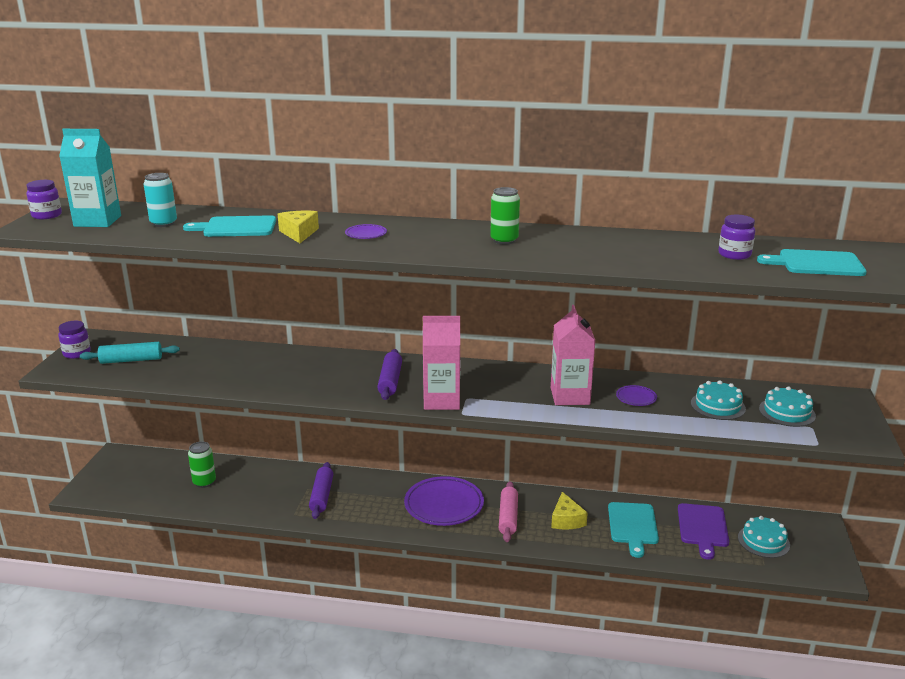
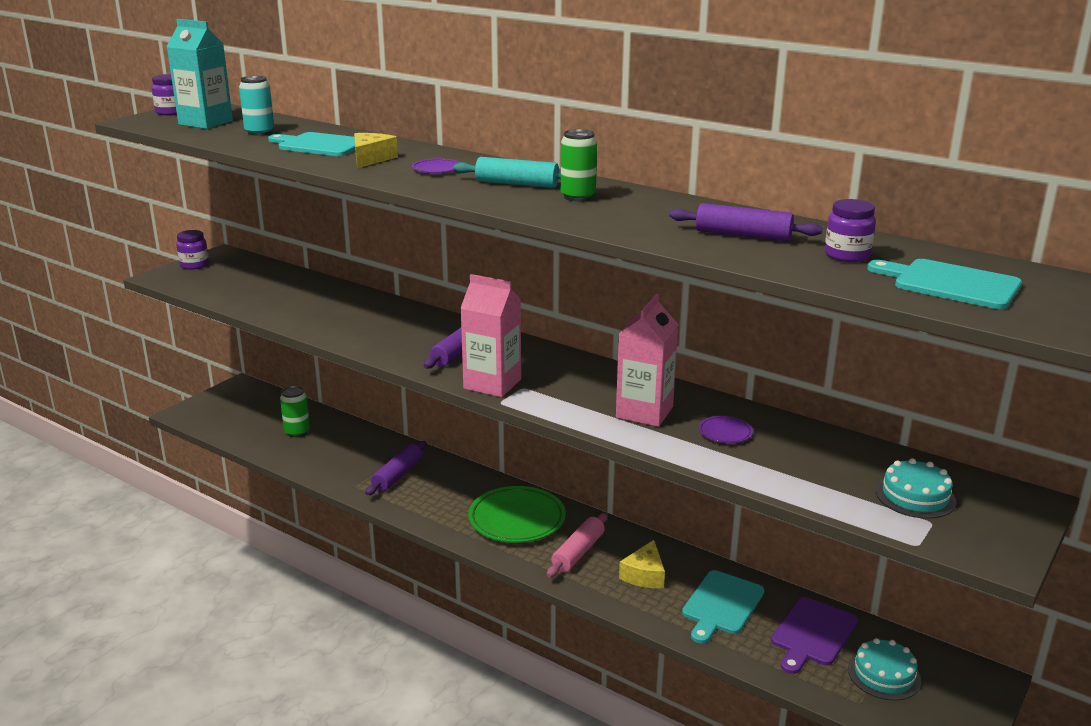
camera: 25 degrees right, 0 degrees up
turquoise rolling pin [80,342,180,364] -> turquoise rolling pin moved to [454,157,561,188]
purple plate [404,476,484,526] -> green plate [468,486,566,543]
turquoise cake [691,380,746,420] -> none
none -> purple rolling pin [670,203,822,241]

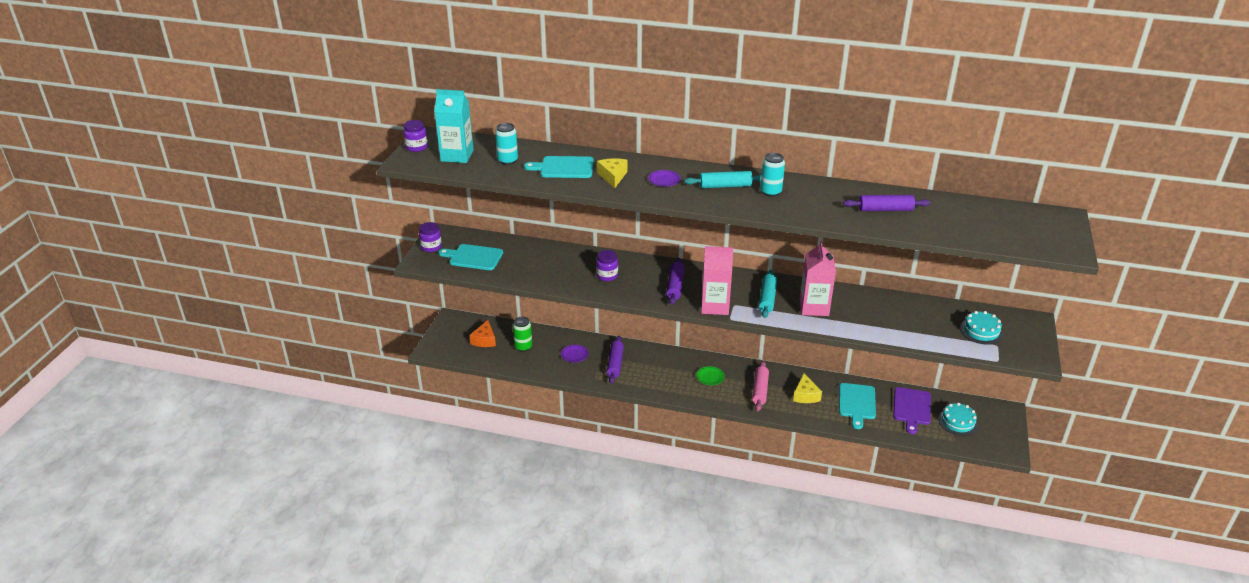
camera: 20 degrees left, 10 degrees up
green plate [468,486,566,543] -> green plate [696,366,725,385], size x0.46
green can [560,129,597,201] -> turquoise can [760,153,785,197]
purple plate [698,416,753,443] -> purple plate moved to [561,345,588,363]
purple jar [825,199,876,262] -> purple jar moved to [596,250,618,281]
turquoise cutting board [867,259,1022,309] -> turquoise cutting board moved to [438,244,503,270]
none -> orange cheese [469,320,496,347]
none -> turquoise rolling pin [759,270,777,318]

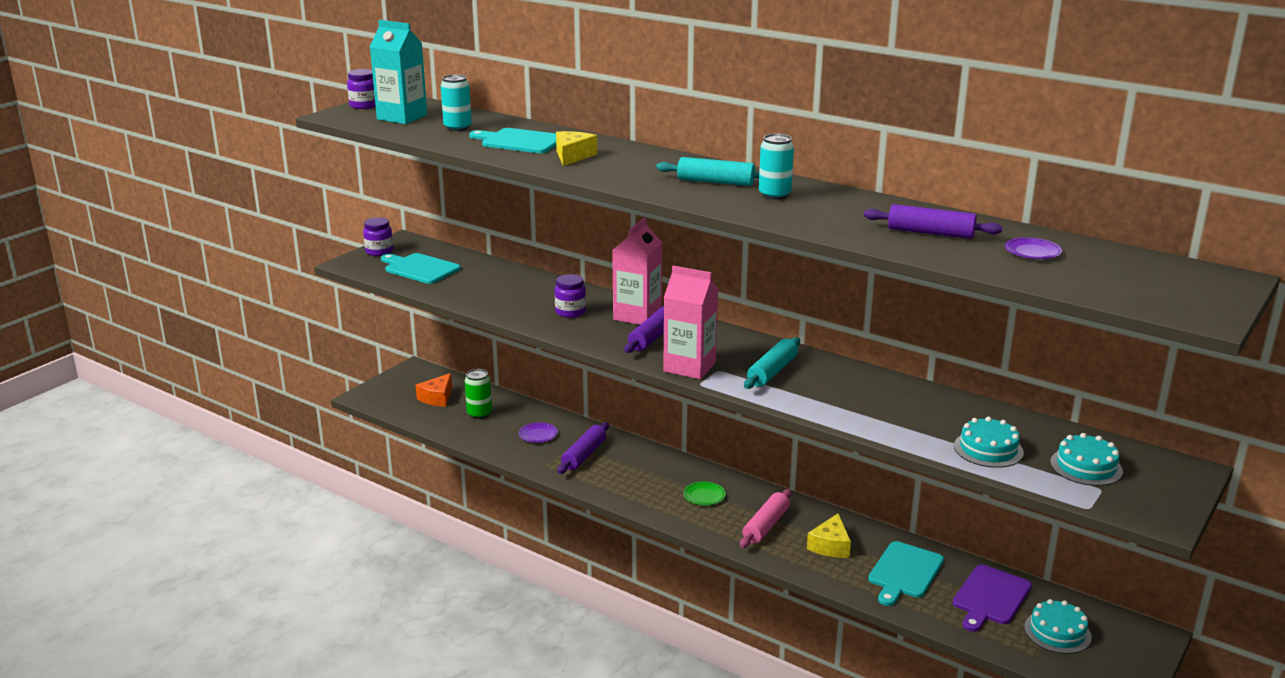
camera: 20 degrees right, 10 degrees down
purple plate [648,170,680,187] -> purple plate moved to [1005,237,1062,259]
pink carton [800,241,836,316] -> pink carton moved to [612,218,662,325]
none -> turquoise cake [954,417,1024,468]

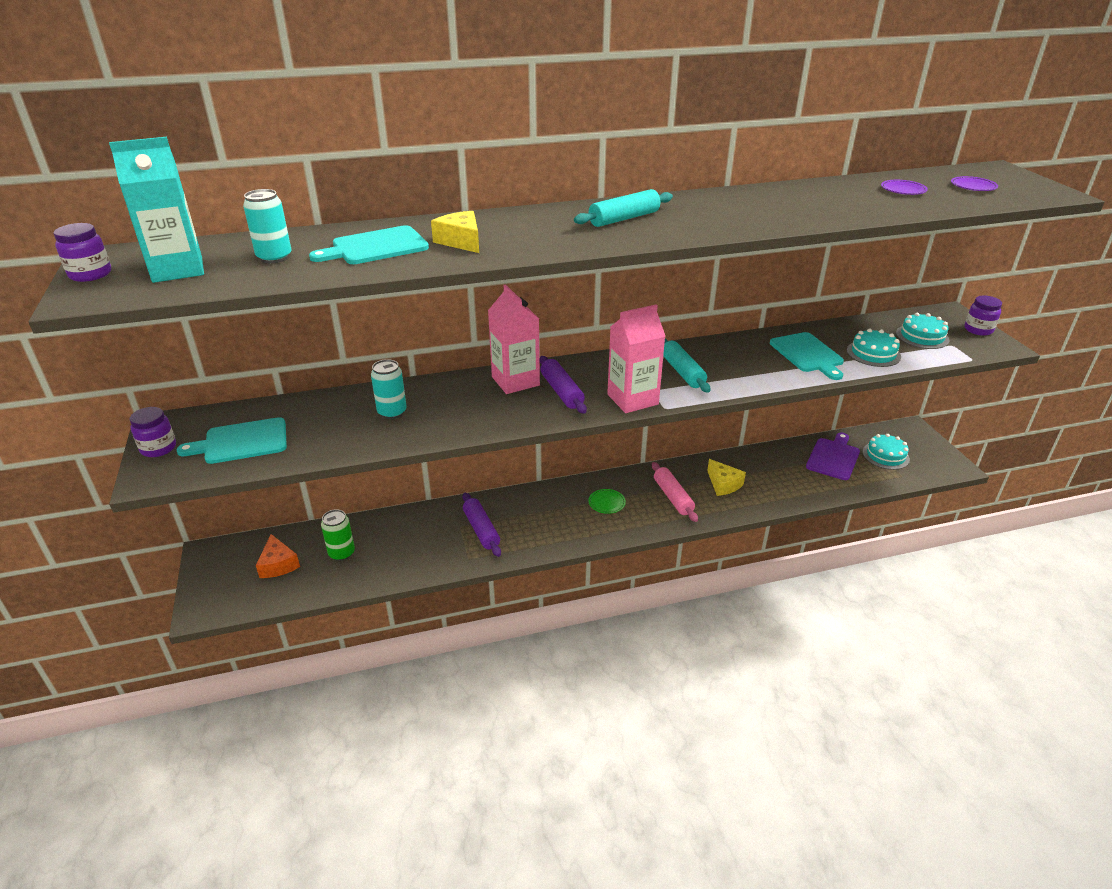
camera: 50 degrees left, 10 degrees up
purple plate [519,422,558,443] -> purple plate moved to [951,176,998,191]
purple jar [555,274,586,318] -> purple jar moved to [965,296,1002,336]
turquoise can [759,134,794,200] -> turquoise can moved to [371,359,407,419]
purple rolling pin [864,204,1002,239] -> none
turquoise cutting board [868,541,944,606] -> turquoise cutting board moved to [770,332,844,380]
purple cutting board [953,564,1032,632] -> purple cutting board turned 135 degrees counterclockwise [806,433,860,480]

